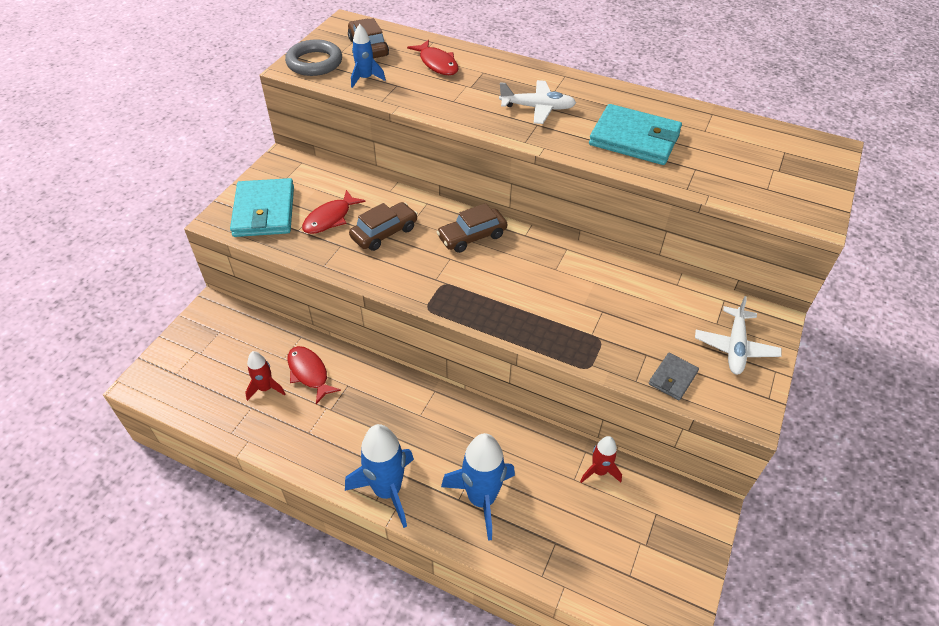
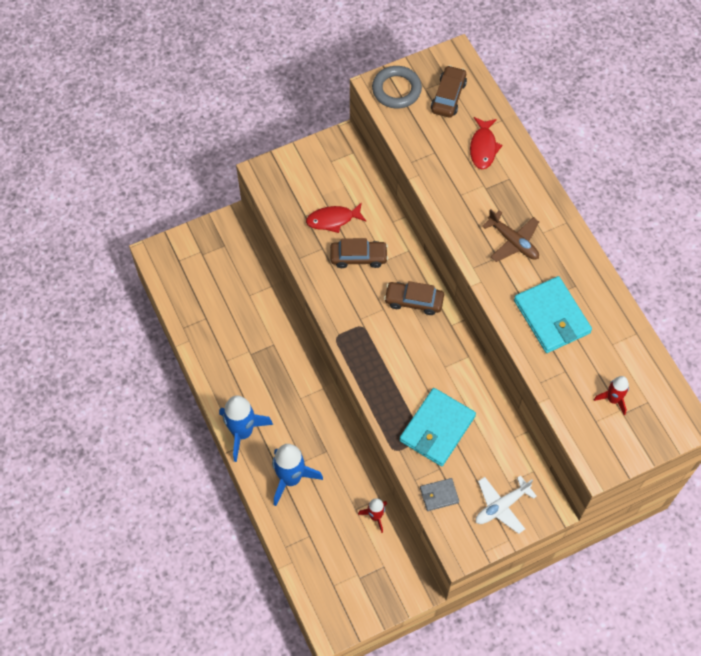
camera: 40 degrees right, 15 degrees up
turquoise wallet [230,178,294,237] -> turquoise wallet moved to [400,388,476,466]
red rocket [245,351,285,401] -> red rocket moved to [594,376,629,415]
red fish [288,346,341,404] -> none
blue rocket [351,24,386,88] -> none
white plane [499,80,576,124] -> brown plane [482,209,539,262]

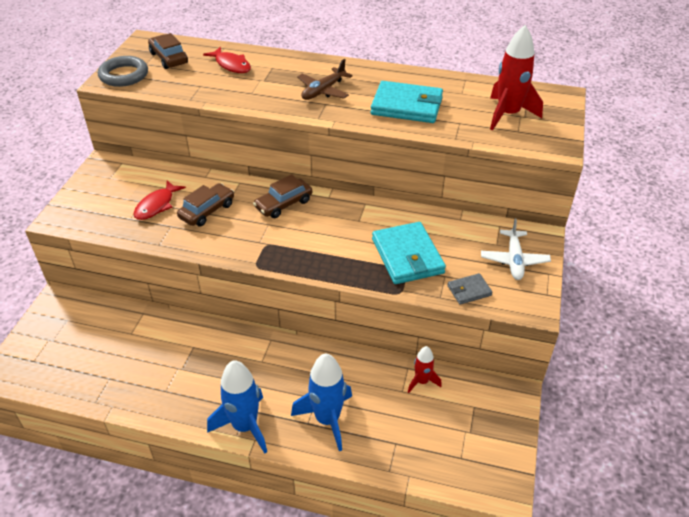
camera: 50 degrees left, 20 degrees down
grey wallet [420,478,459,511] -> grey wallet turned 45 degrees clockwise [447,273,493,305]
brown plane [482,209,539,262] -> brown plane turned 135 degrees clockwise [297,59,353,100]
red rocket [594,376,629,415] -> red rocket [490,25,543,131], size x1.81

